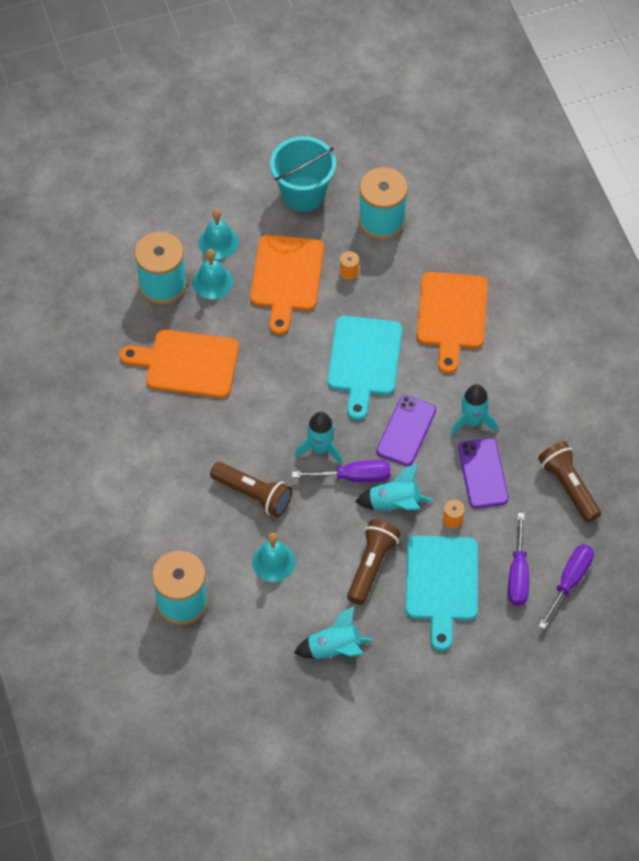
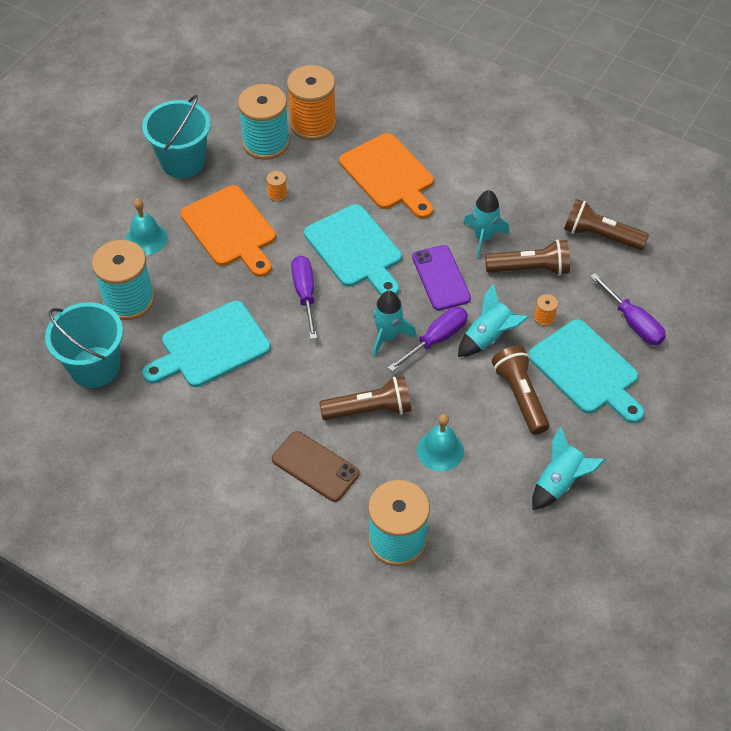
camera: 40 degrees left, 5 degrees down
orange cutting board [120,330,239,398] -> turquoise cutting board [142,301,271,387]
turquoise bell [193,249,233,299] -> none
purple phone [458,438,509,508] -> brown flashlight [485,239,570,276]
purple screwdriver [539,544,594,629] -> purple screwdriver moved to [291,255,317,339]
none -> turquoise bucket [45,302,123,388]
none -> brown phone [272,431,359,502]
none -> orange spool [287,65,336,140]

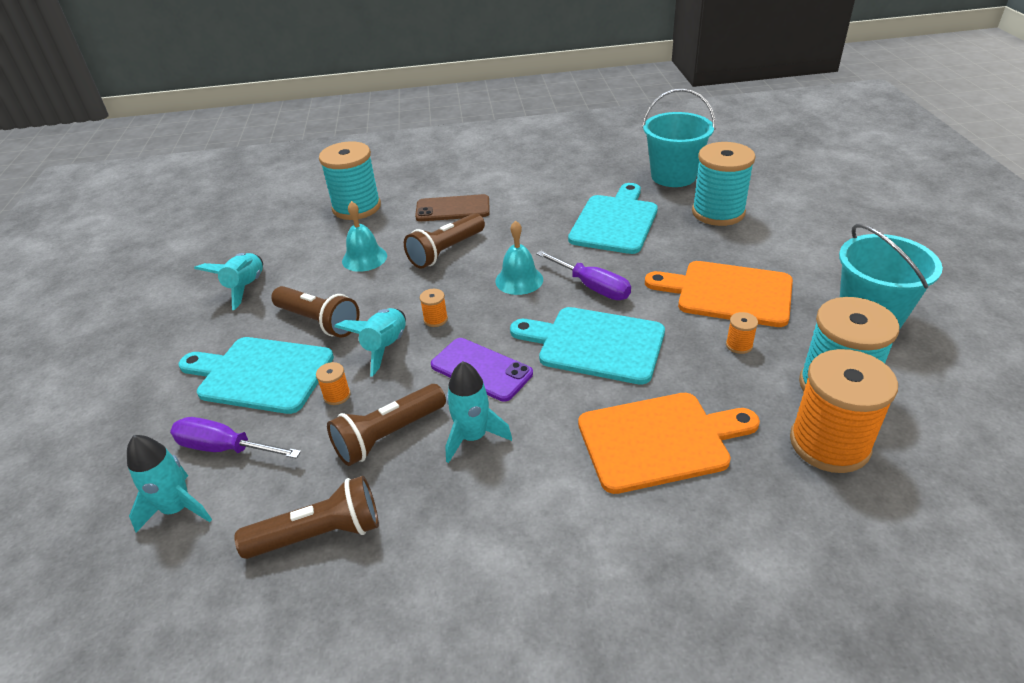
camera: 145 degrees right, 15 degrees down
turquoise bell [126,198,168,255] -> turquoise bell moved to [495,220,543,295]
orange cutting board [339,133,434,219] -> orange cutting board turned 150 degrees clockwise [578,393,760,494]
turquoise rocket [373,291,417,357] -> turquoise rocket moved to [127,435,212,532]
purple screwdriver [388,307,468,372] -> orange spool [420,289,448,327]

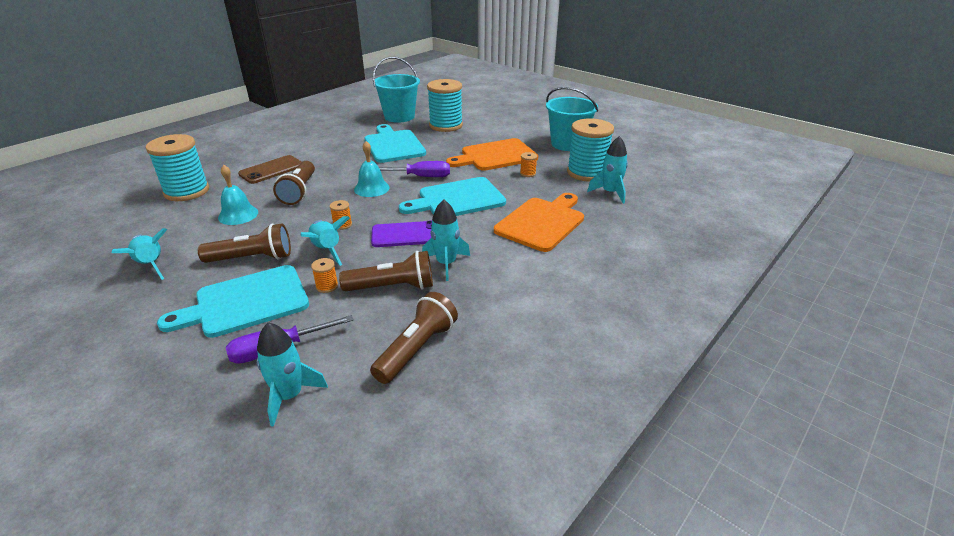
camera: 45 degrees left, 5 degrees down
brown flashlight [327,384,446,466] -> brown flashlight turned 105 degrees counterclockwise [339,251,433,292]
orange spool [790,349,898,473] -> turquoise rocket [587,136,628,204]

